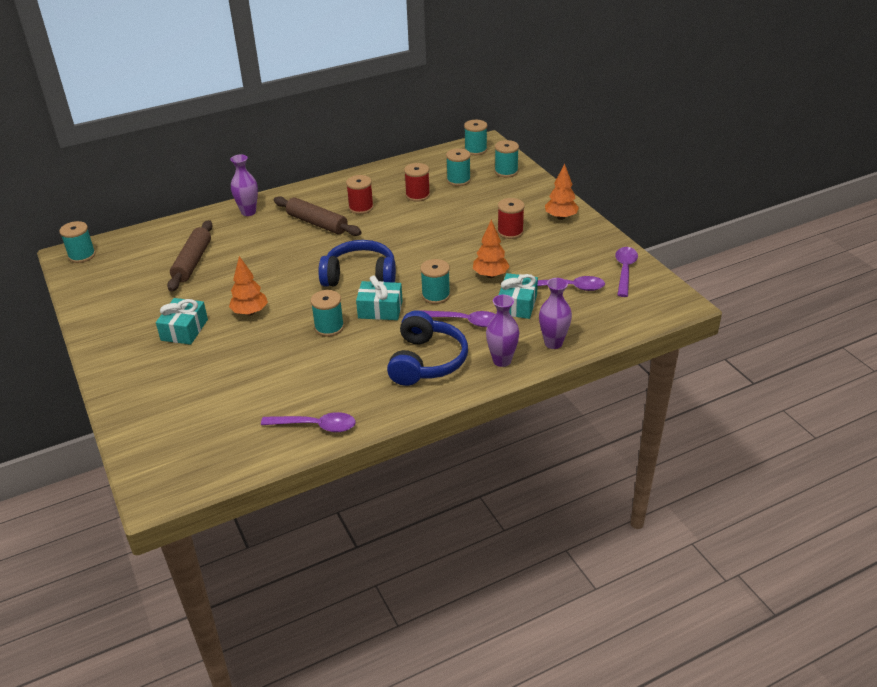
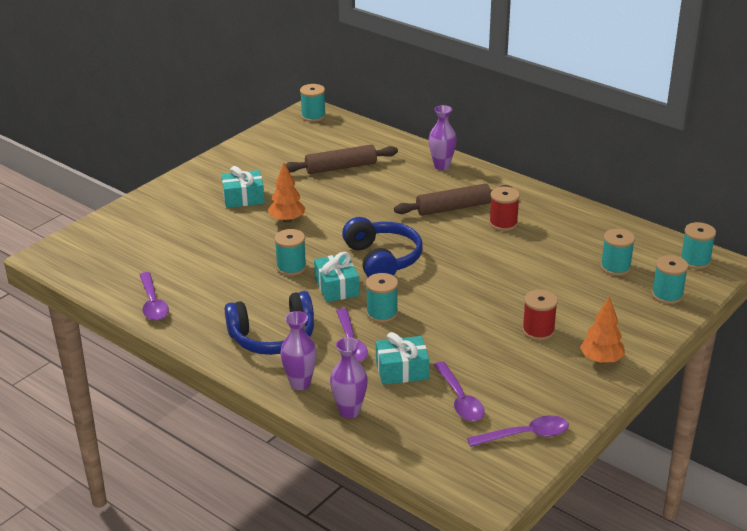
camera: 65 degrees right, 5 degrees down
brown rolling pin [274,196,362,236] -> brown rolling pin turned 60 degrees clockwise [394,184,512,216]
red spool [404,163,430,202] -> none
orange tree [473,220,510,278] -> none

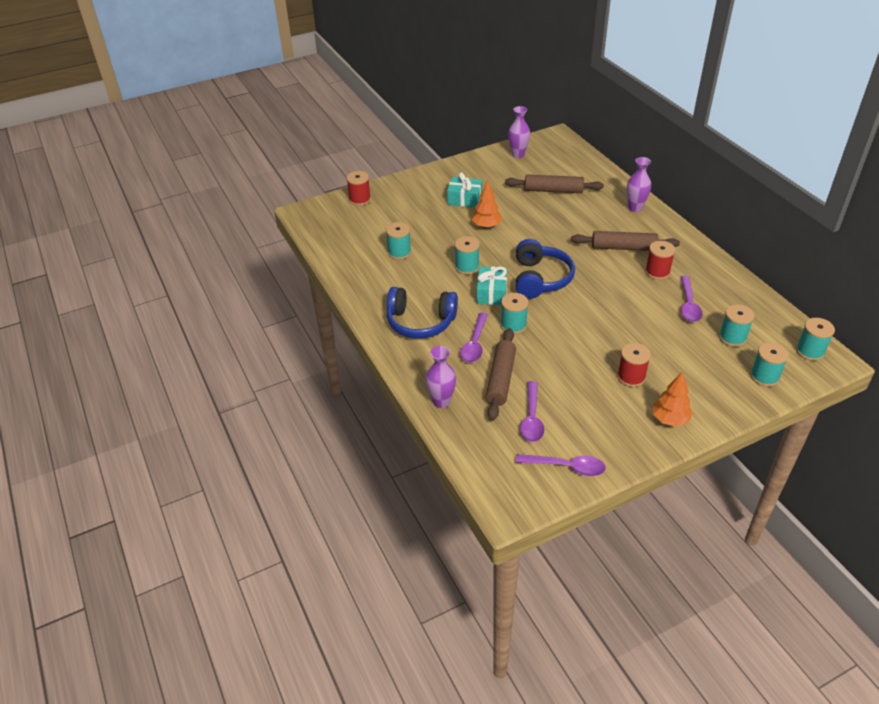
camera: 25 degrees right, 10 degrees up
purple spoon [140,272,169,321] -> purple spoon moved to [681,276,703,322]
purple vase [280,311,317,390] -> purple vase moved to [508,106,530,158]
turquoise spool [300,84,326,122] -> turquoise spool moved to [386,222,411,260]
turquoise gift [376,332,429,385] -> brown rolling pin [486,328,516,421]
none -> red spool [346,171,371,206]

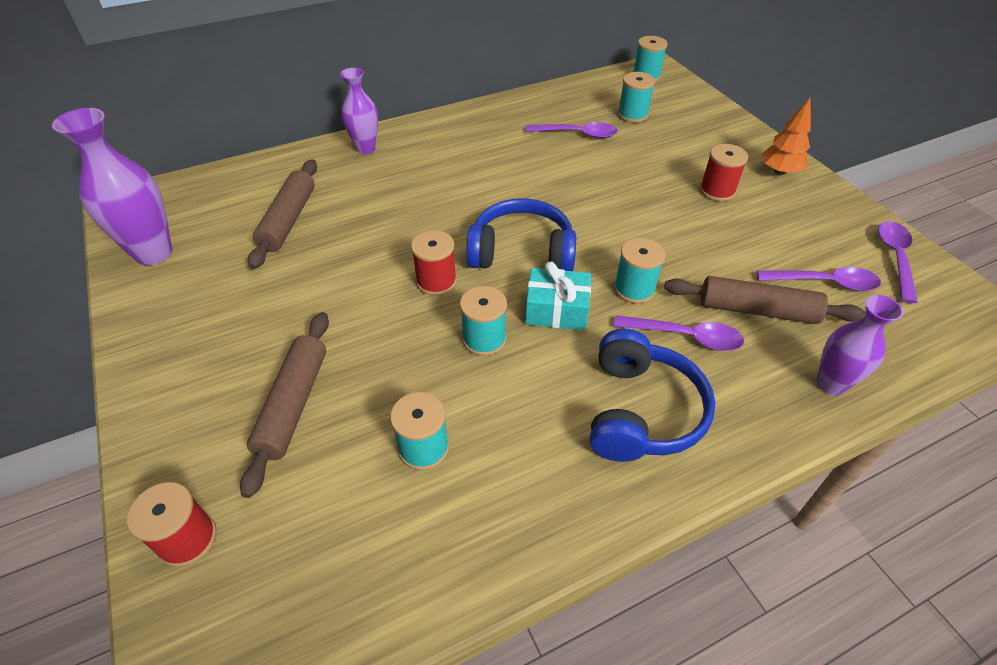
camera: 90 degrees left, 5 degrees up
turquoise gift [447,173,482,208] -> none
orange tree [472,180,502,229] -> none
purple vase [508,106,530,158] -> purple vase [52,108,172,265], size x1.56
brown rolling pin [571,231,680,251] -> brown rolling pin moved to [240,312,329,498]
red spool [645,241,675,280] -> red spool moved to [411,230,457,296]
turquoise spool [750,342,789,387] -> none

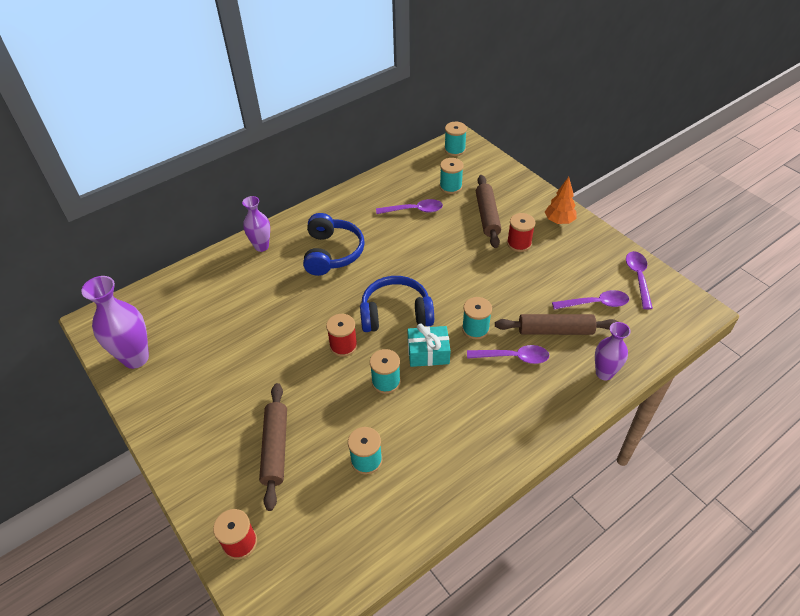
camera: 10 degrees left, 0 degrees up
brown rolling pin [248,159,317,269] -> brown rolling pin moved to [476,175,501,248]
blue headphones [589,329,715,462] -> blue headphones moved to [303,213,365,276]

